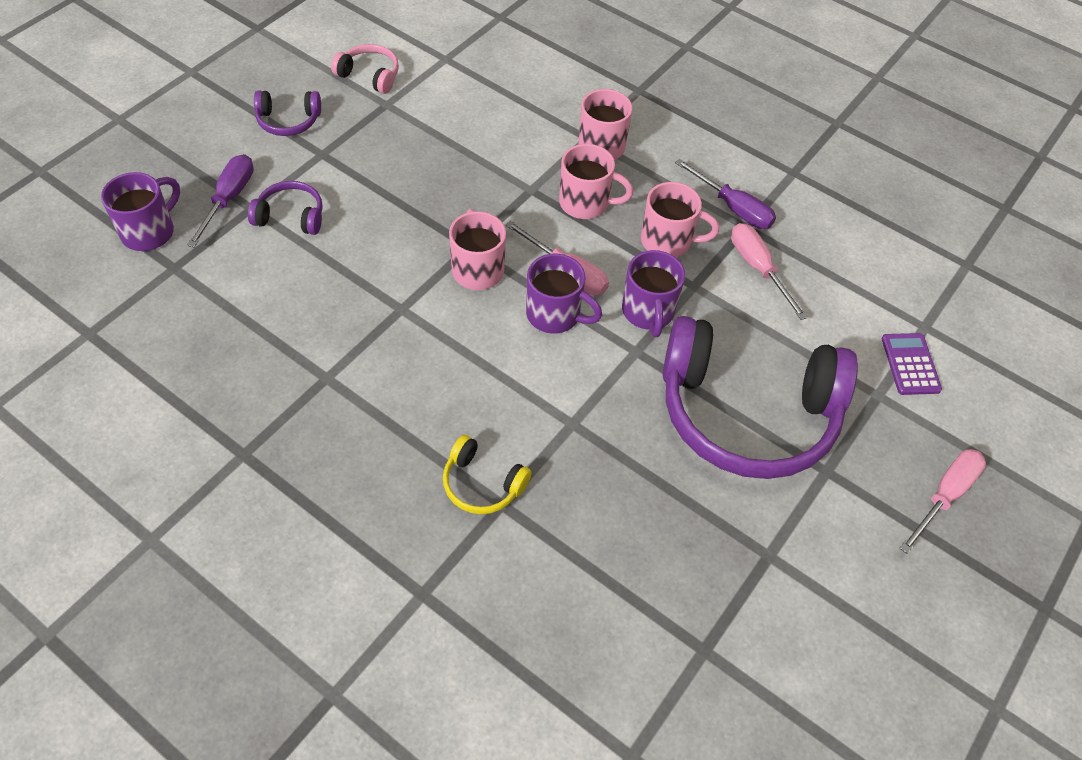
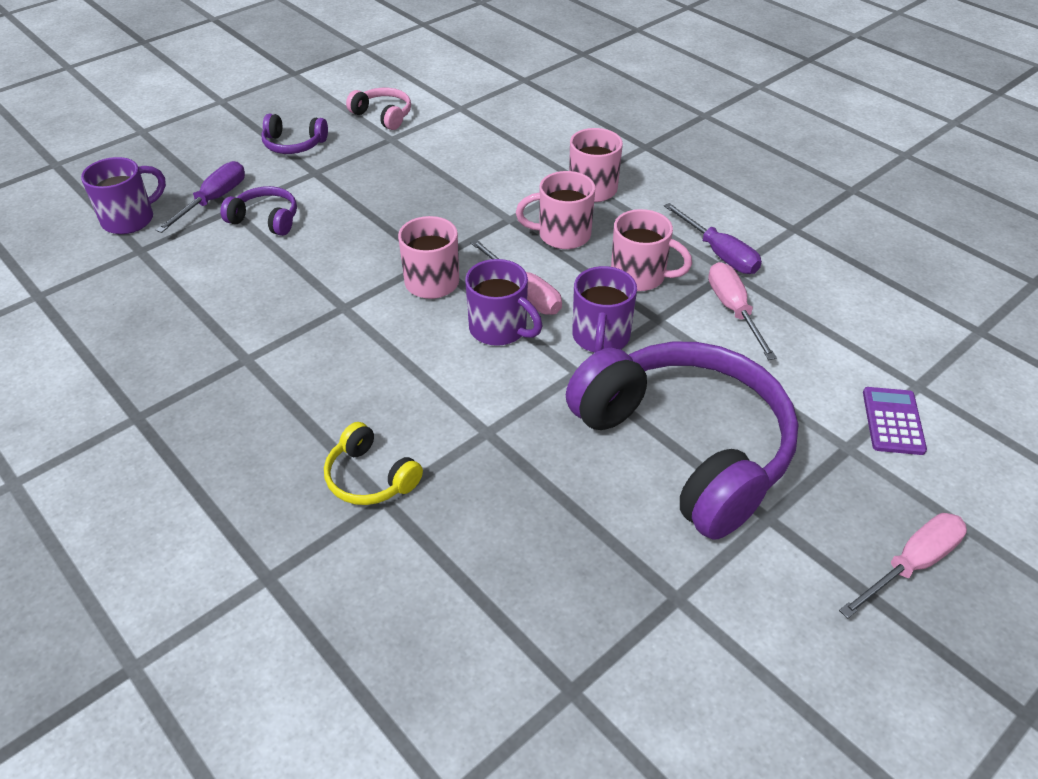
camera: 15 degrees right, 10 degrees down
pink mug [559,144,634,219] -> pink mug turned 150 degrees clockwise [516,171,595,249]
purple headphones [663,316,858,479] -> purple headphones turned 150 degrees counterclockwise [566,342,799,540]

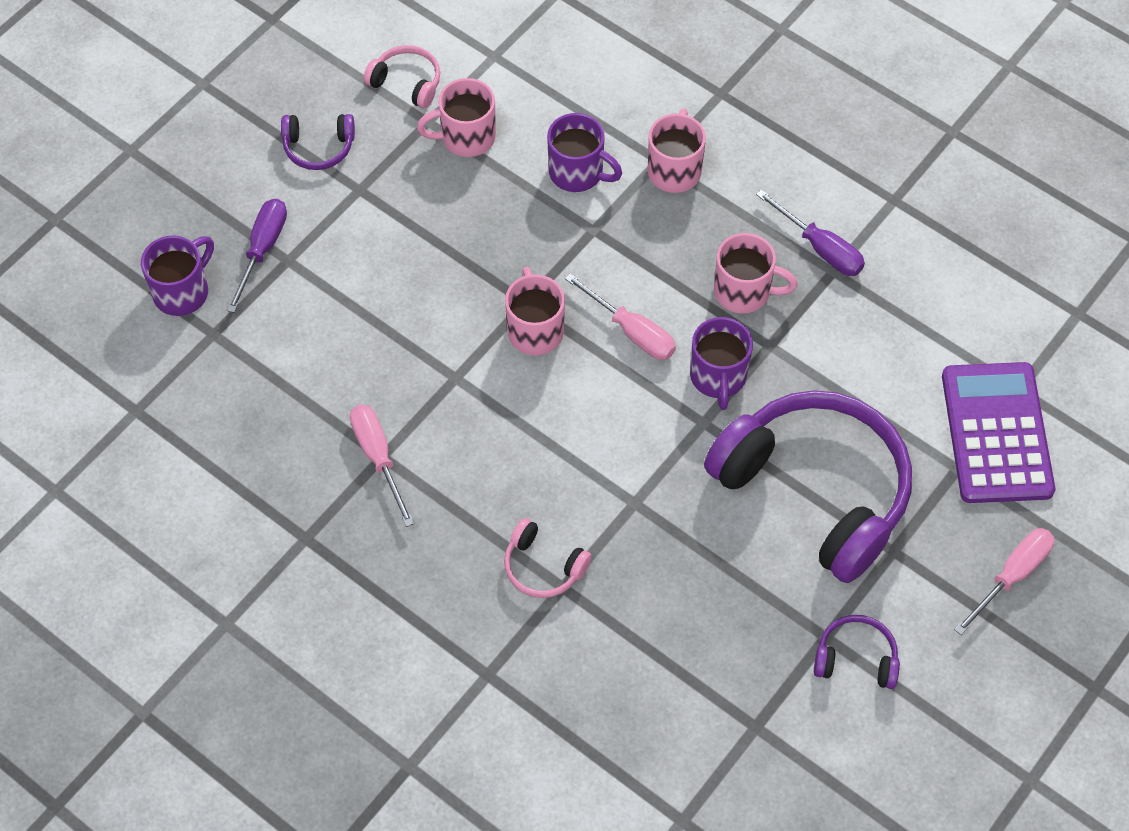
camera: 10 degrees left, 15 degrees up
purple headphones [220,186,297,236] -> purple headphones moved to [814,615,900,689]
yellow headphones [324,422,423,505] -> pink headphones [504,518,592,598]
purple mug [465,259,542,346] -> purple mug moved to [547,113,622,192]
pink mug [516,171,595,249] -> pink mug moved to [417,78,496,157]
pink screwdriver [708,262,777,360] -> pink screwdriver moved to [350,405,414,527]
purple calculator [863,387,927,455] -> purple calculator [942,362,1055,503], size x2.01

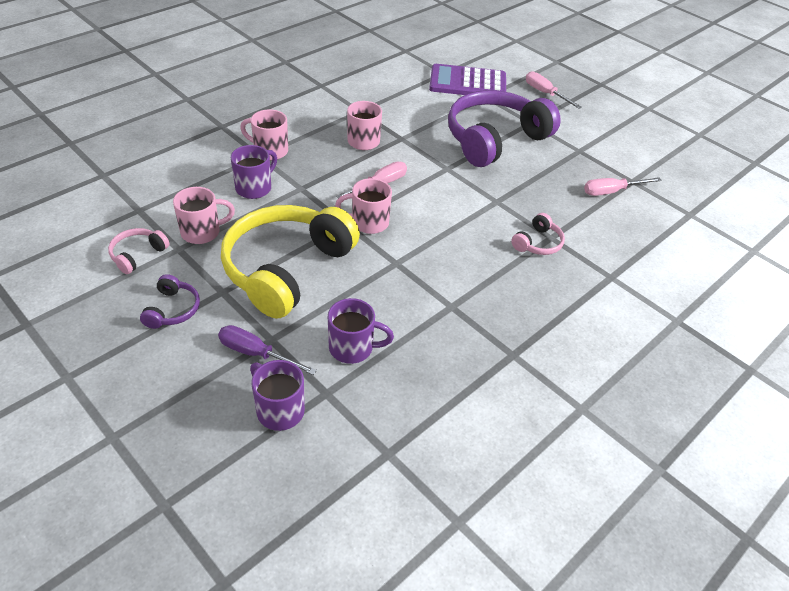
camera: 85 degrees left, 15 degrees down
pink screwdriver [350,405,414,527] -> pink screwdriver moved to [584,177,662,196]
pink mug [417,78,496,157] -> pink mug turned 105 degrees counterclockwise [173,187,235,244]
purple mug [690,317,753,410] -> purple mug moved to [328,298,394,364]
purple screwdriver [756,189,865,276] -> none
purple headphones [814,615,900,689] -> none
none -> yellow headphones [221,205,360,319]

